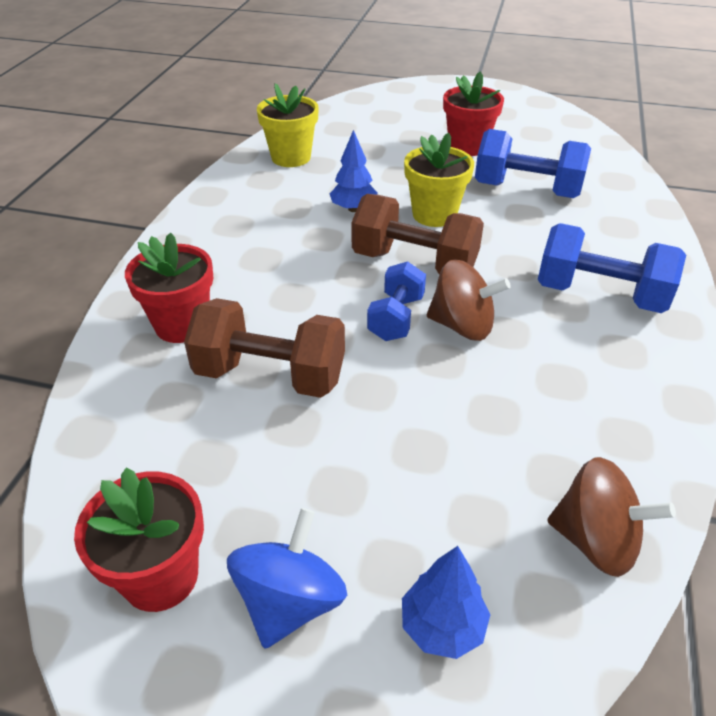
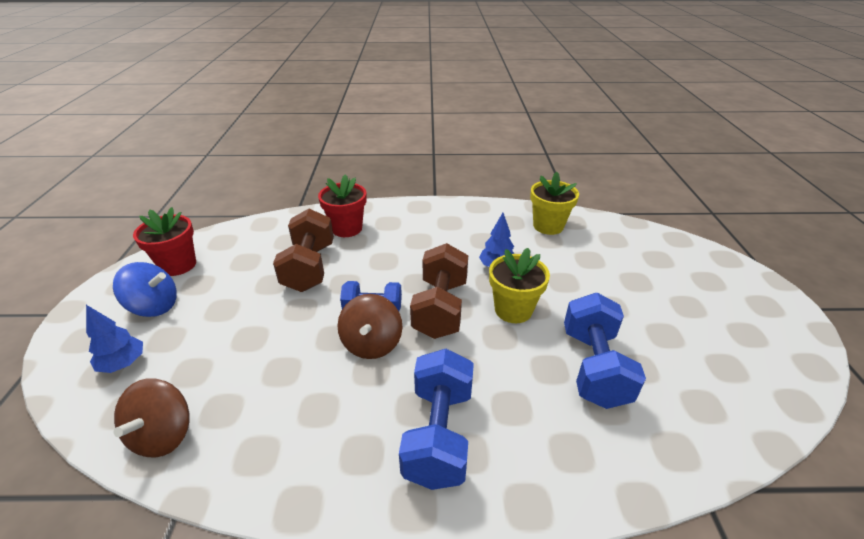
camera: 75 degrees right, 5 degrees down
red flower pot [443,71,504,156] -> none

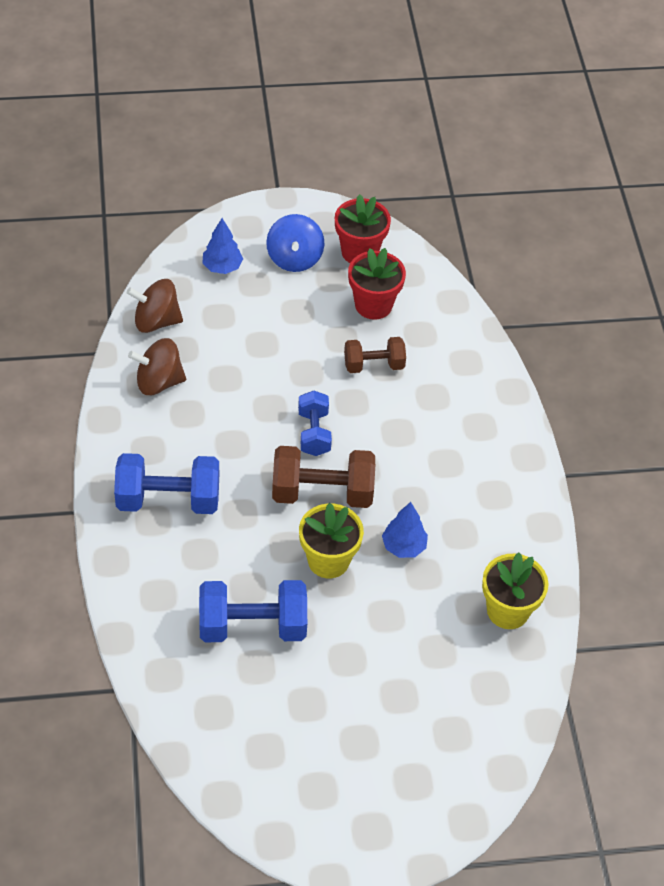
camera: 80 degrees right, 15 degrees up
brown dumbbell [273,209,334,292] -> brown dumbbell [344,337,406,373], size x0.62
red flower pot [318,174,367,237] -> red flower pot moved to [348,248,406,320]
brown spinning top [337,294,403,359] -> brown spinning top moved to [128,338,186,395]

